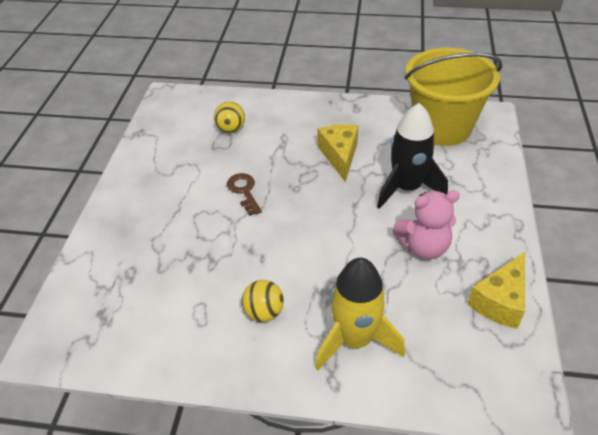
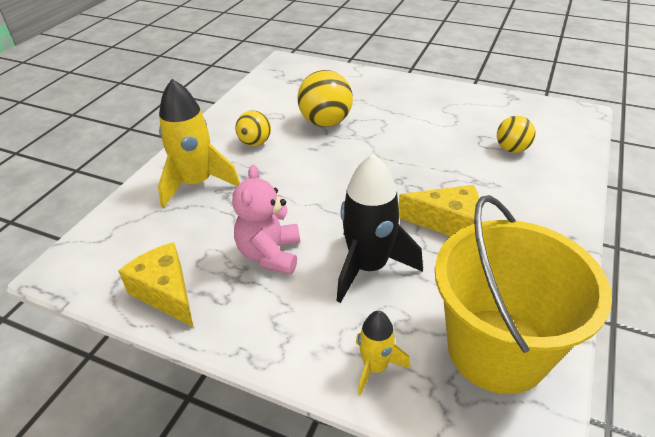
camera: 105 degrees right, 5 degrees down
brown key [227,173,262,216] -> none
none -> yellow ball [297,70,353,127]
none -> yellow rocket [356,311,410,396]

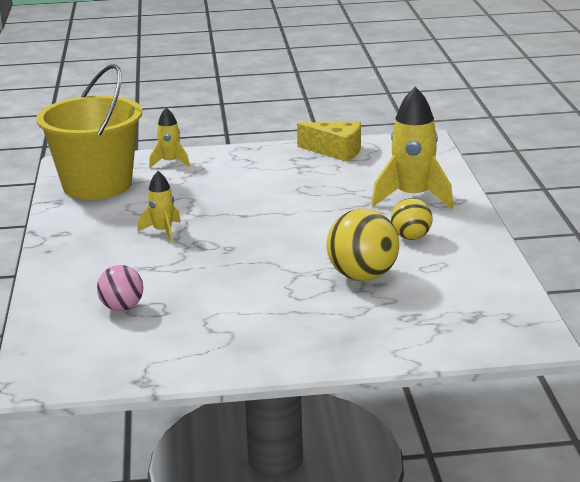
camera: 150 degrees right, 15 degrees down
pink teddy bear [232,165,300,275] -> none
black rocket [337,154,423,303] -> none
yellow cheese [398,185,479,236] -> yellow rocket [137,171,181,242]
yellow ball [497,116,535,153] -> pink ball [97,265,143,311]

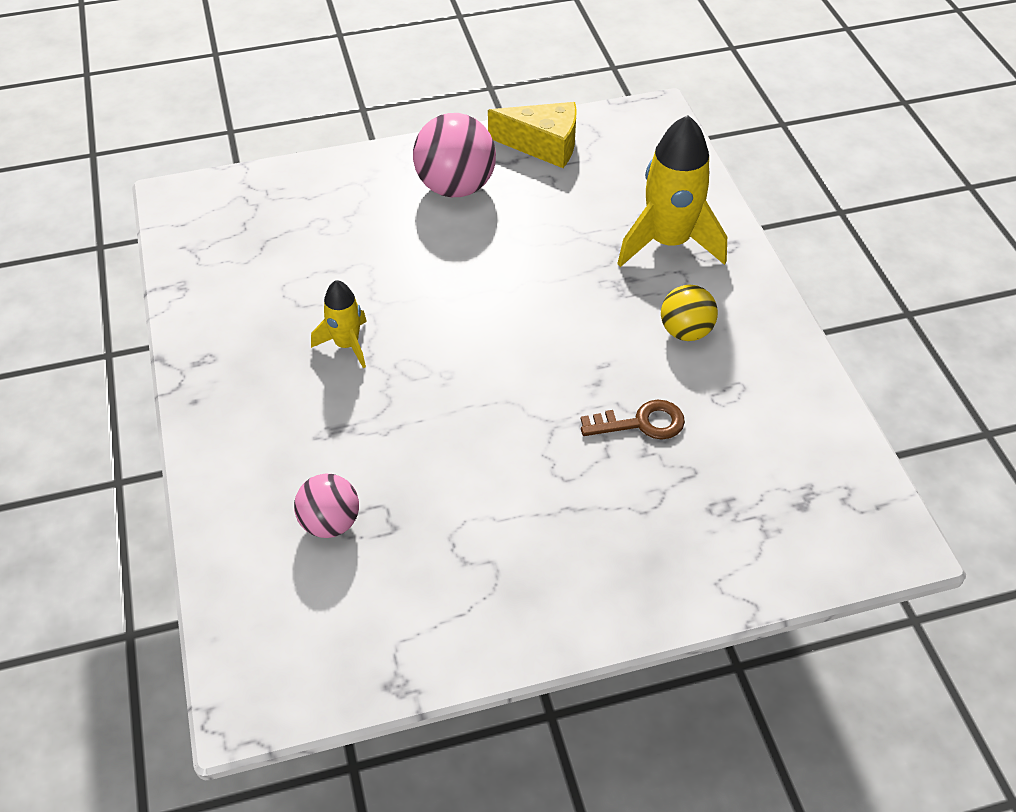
camera: 10 degrees left, 25 degrees up
yellow bucket [36,64,142,200] -> none
yellow rocket [149,107,190,168] -> none
yellow ball [327,208,399,281] -> brown key [581,400,685,440]
none -> pink ball [413,113,496,197]

